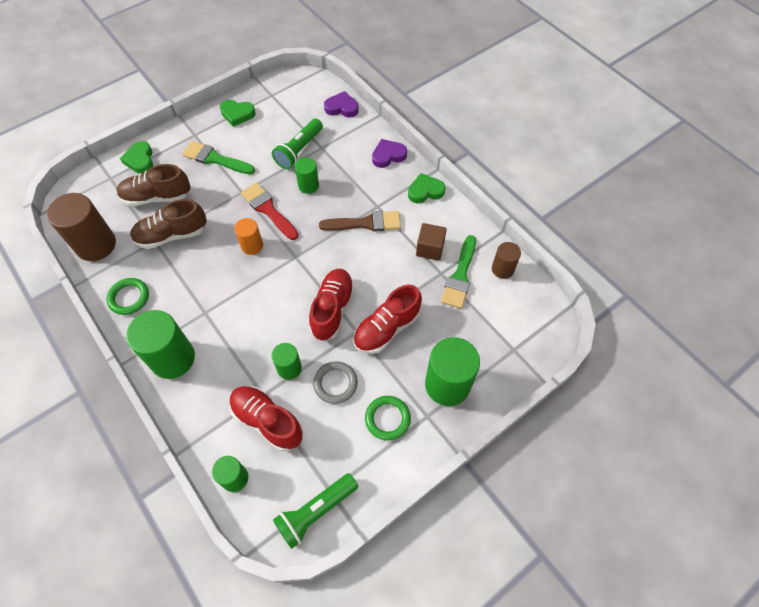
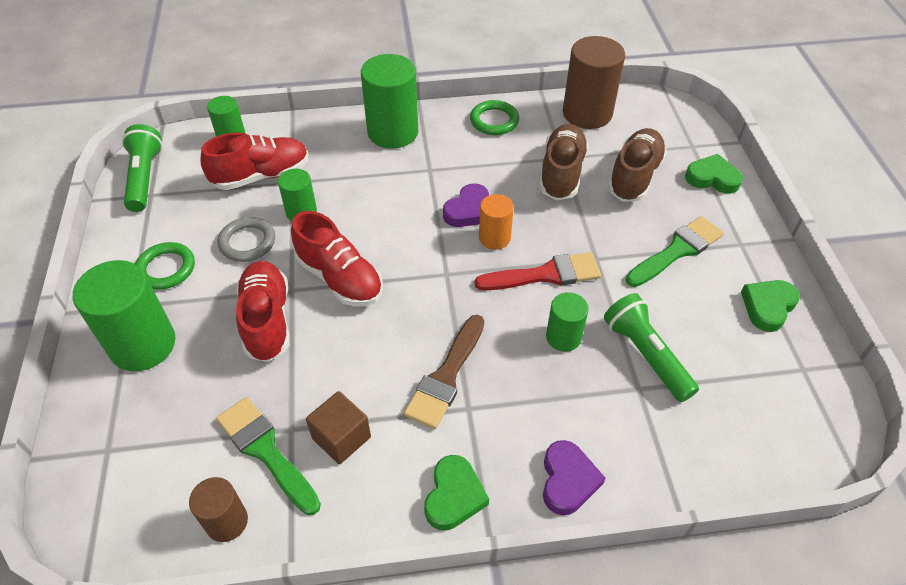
camera: 120 degrees right, 10 degrees down
purple heart [324,91,359,117] -> purple heart moved to [443,183,489,227]

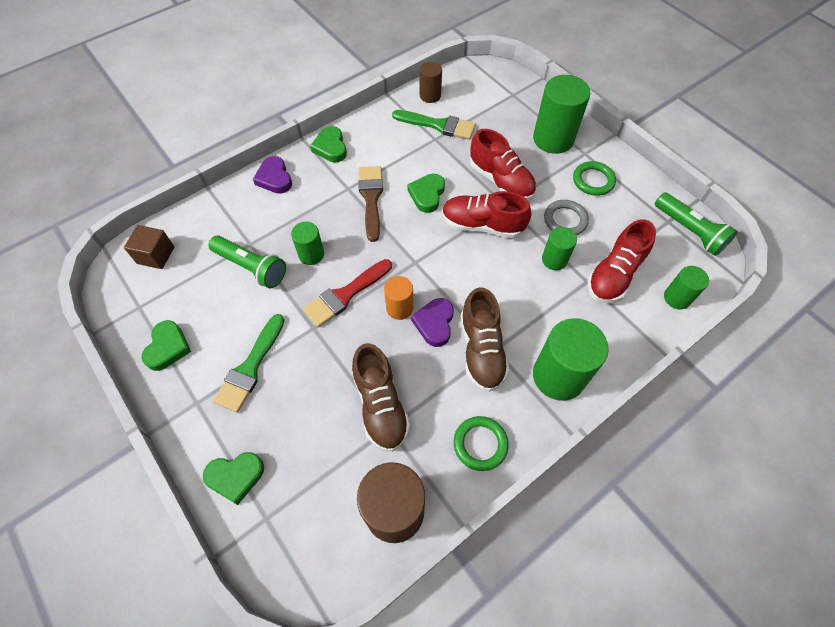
camera: 150 degrees right, 10 degrees up
brown cube [306,391,371,464] -> brown cube moved to [124,225,174,269]
brown shoe [608,128,667,202] -> brown shoe moved to [461,287,509,392]
none -> green heart [407,174,445,213]

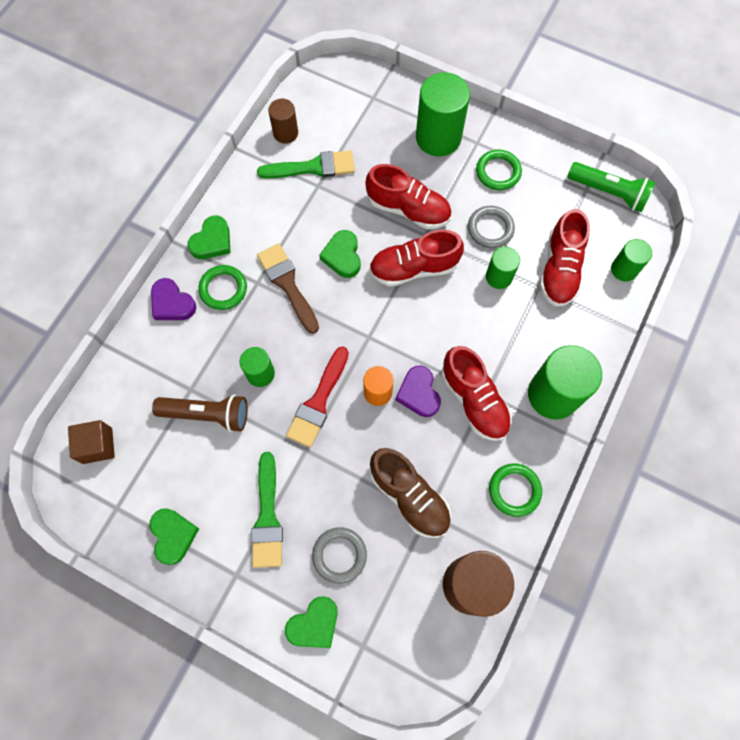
camera: 25 degrees left, 10 degrees up
green flashlight [208,236,286,289] -> brown flashlight [152,395,248,432]
green heart [310,126,347,162] -> green heart turned 105 degrees counterclockwise [188,215,231,259]
brown shoe [461,287,509,392] -> red shoe [441,346,512,441]
none -> green ring [198,265,247,310]
none -> grey ring [312,527,367,584]

